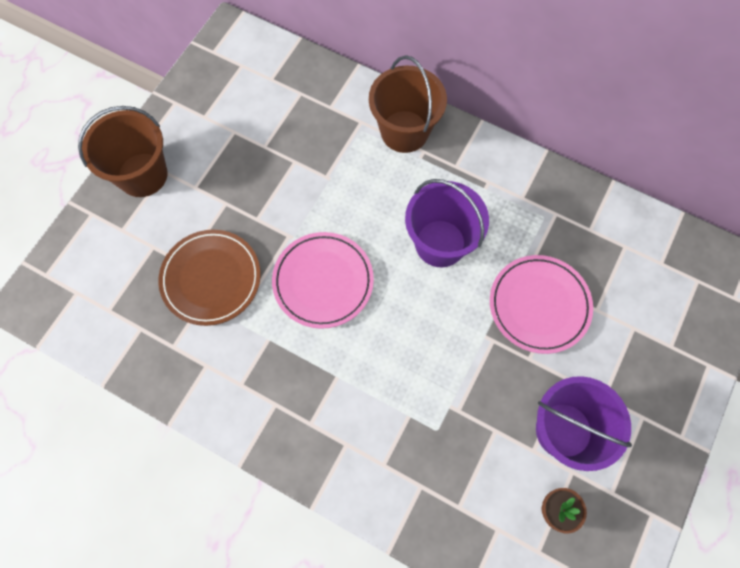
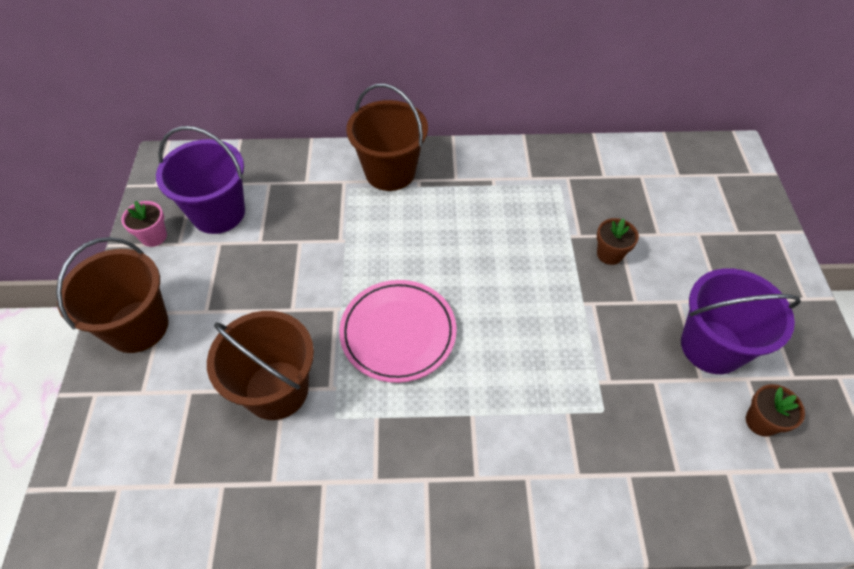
camera: 30 degrees left, 15 degrees down
brown plate [158,230,261,326] -> brown bucket [207,311,314,420]
purple bucket [405,179,489,267] -> purple bucket moved to [156,126,245,234]
pink plate [490,255,593,354] -> brown flower pot [597,218,639,265]
none -> pink flower pot [121,201,167,247]

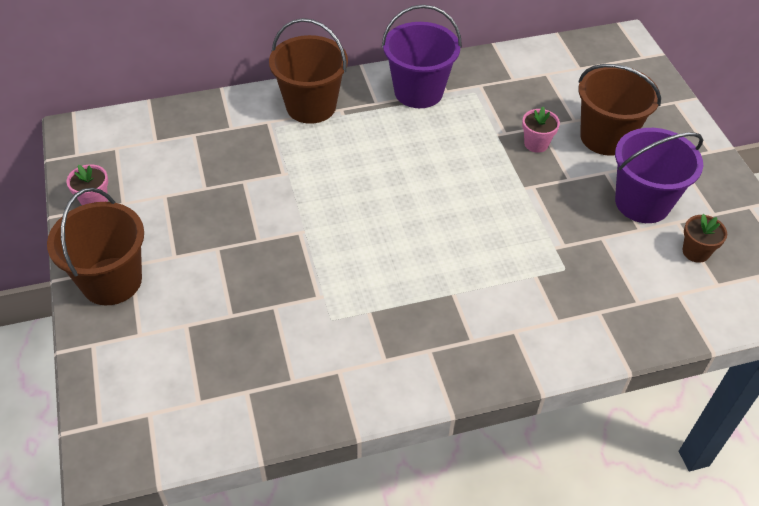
camera: 15 degrees left, 5 degrees down
purple bucket [156,126,245,234] -> purple bucket moved to [382,5,462,108]
brown bucket [207,311,314,420] -> brown bucket moved to [578,64,661,156]
pink plate [339,280,456,383] -> none
brown flower pot [597,218,639,265] -> pink flower pot [522,107,560,153]

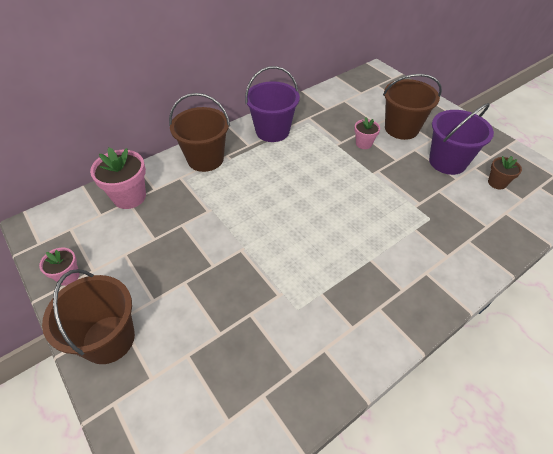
camera: 20 degrees left, 0 degrees up
none -> pink flower pot [90,147,146,209]

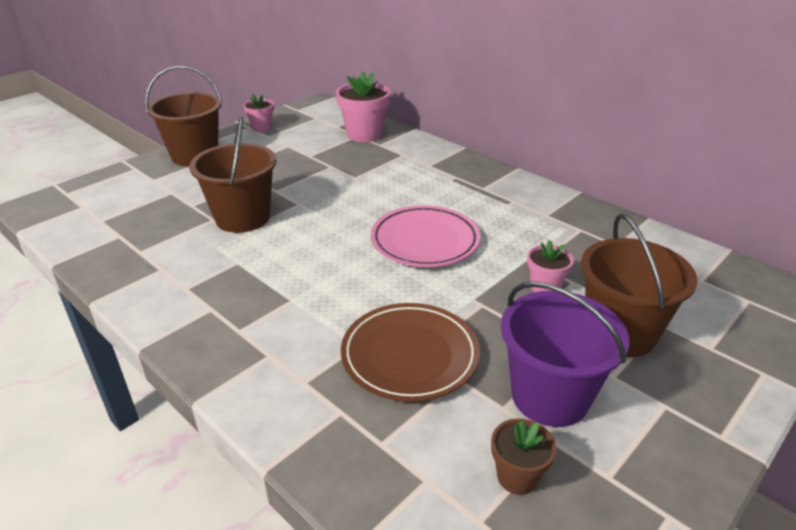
camera: 80 degrees right, 15 degrees down
brown bucket [169,93,230,172] -> brown bucket moved to [189,117,277,233]
purple bucket [245,66,300,142] -> none
none -> brown plate [341,303,480,402]
none -> pink plate [371,205,480,267]

